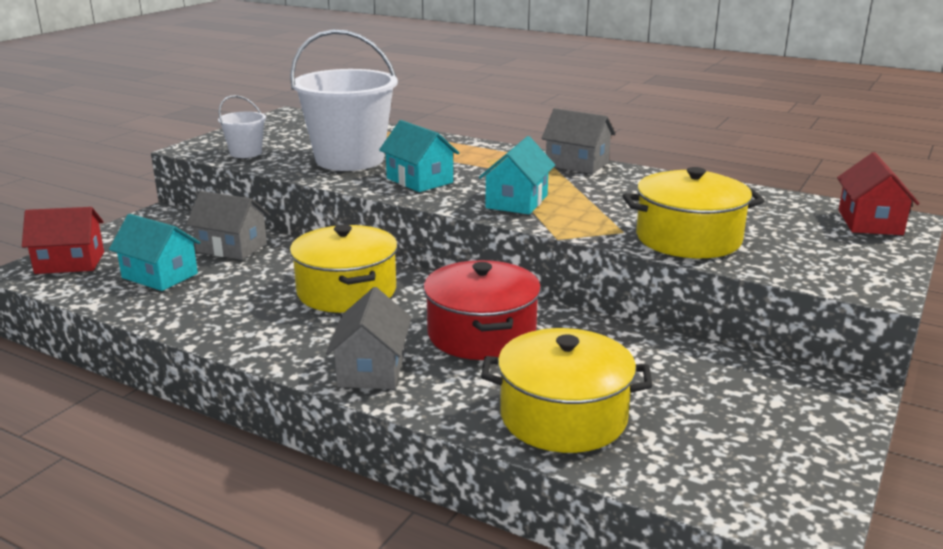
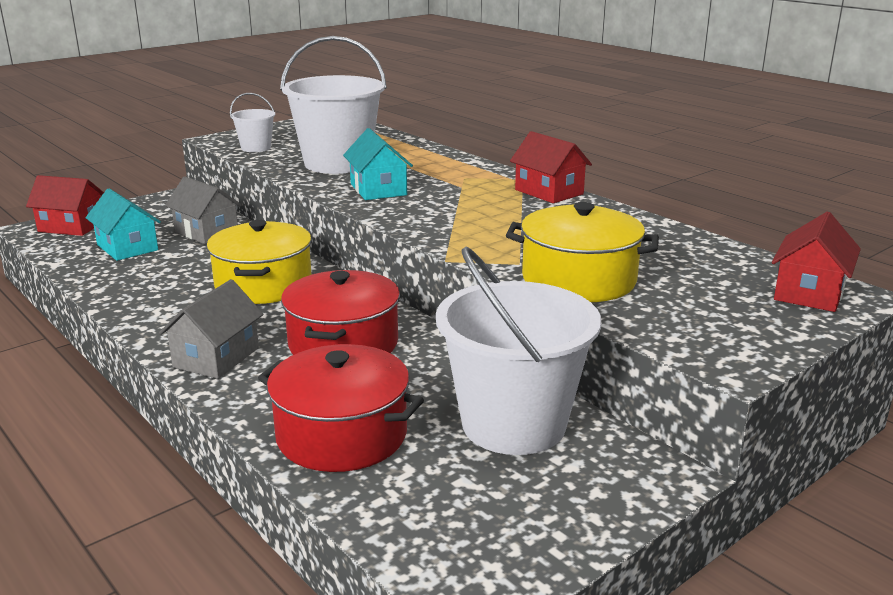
camera: 20 degrees right, 0 degrees up
turquoise house [479,136,555,214] -> none
yellow pot [481,328,652,453] -> red pot [258,344,424,472]
grey house [542,108,615,174] -> red house [510,131,592,203]
none -> white bucket [436,247,601,455]

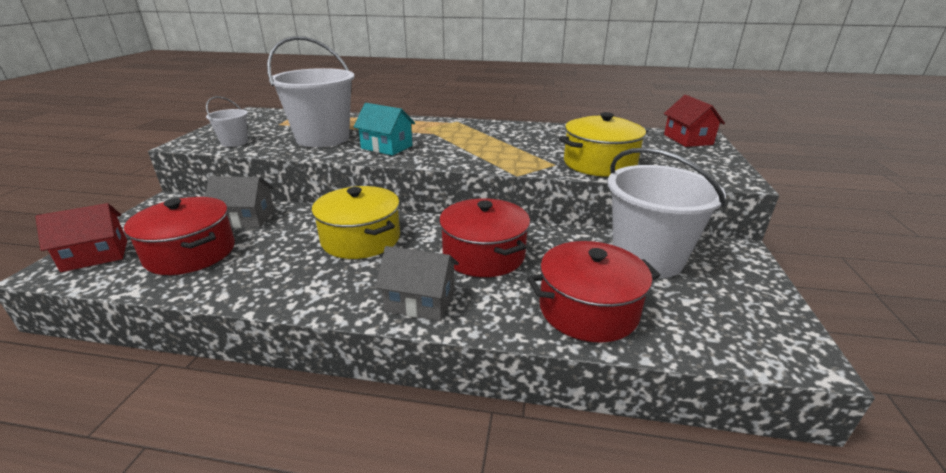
camera: 40 degrees left, 5 degrees up
turquoise house [86,188,161,261] -> red pot [124,197,235,275]
grey house [159,279,264,379] -> grey house turned 60 degrees counterclockwise [375,246,459,321]
red house [510,131,592,203] -> none

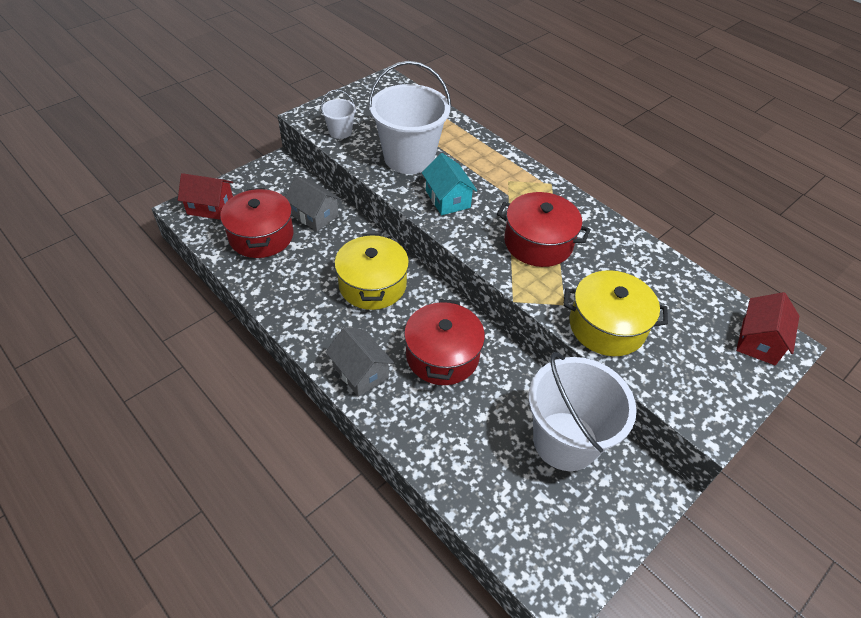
camera: 35 degrees right, 20 degrees up
red pot [527,241,660,343] -> red pot moved to [497,192,591,267]

